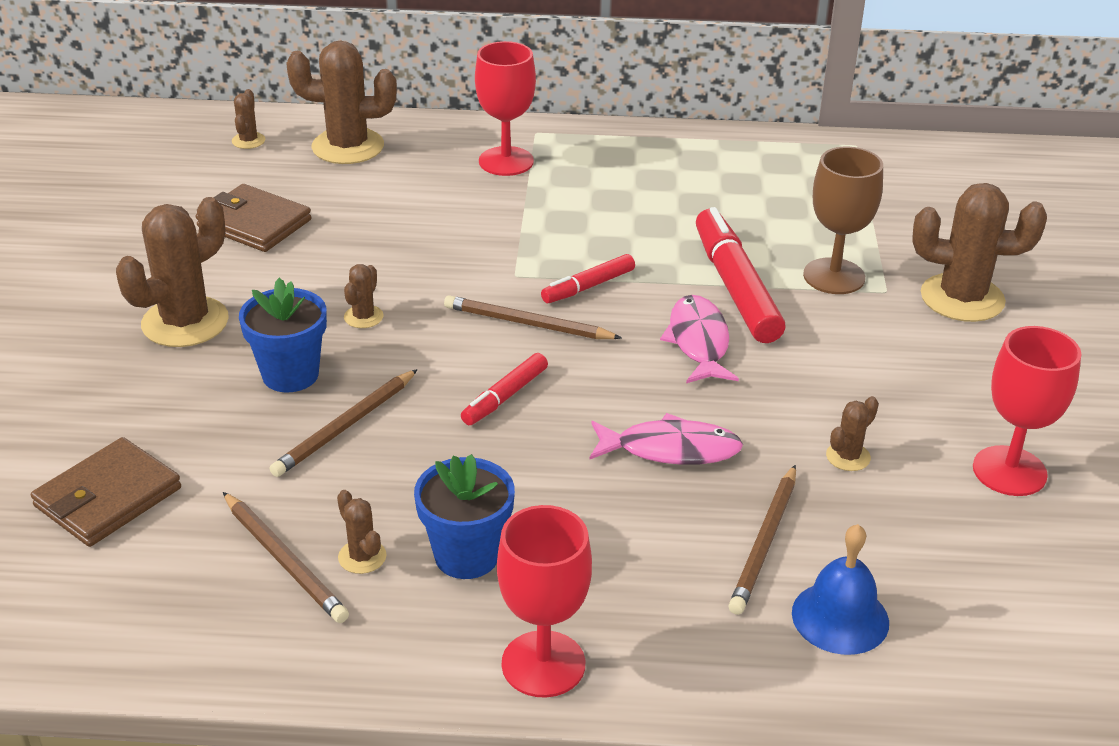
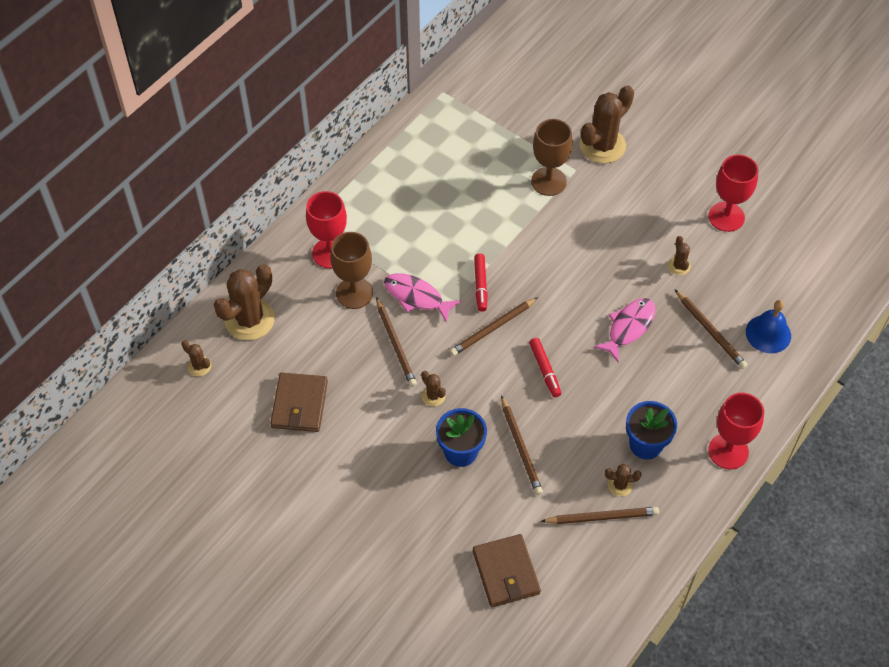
camera: 55 degrees left, 20 degrees up
brown cactus [116,197,229,347] -> none
brown wallet [196,184,312,252] -> brown wallet turned 60 degrees counterclockwise [270,372,328,432]
pink fish [660,295,739,383] -> pink fish moved to [384,273,461,323]
red marker [696,207,786,343] -> none
none -> brown goblet [330,232,373,309]
none -> brown pencil [376,297,417,387]

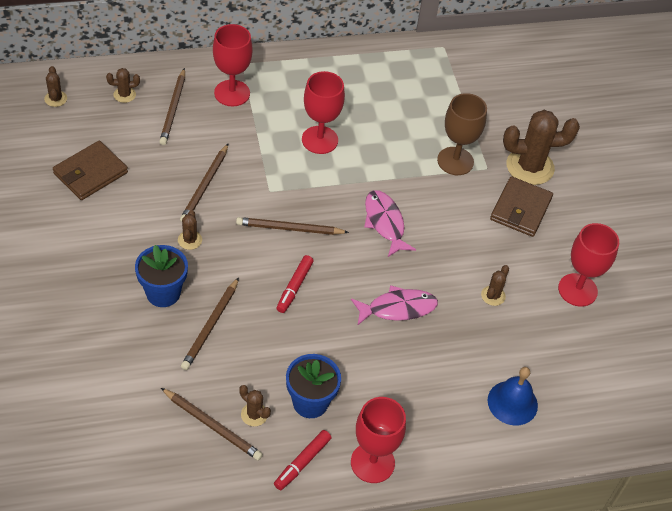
camera: 35 degrees right, 5 degrees down
brown cactus [214,264,275,340] -> brown cactus [106,68,140,103], size x0.46
brown goblet [330,232,373,309] -> none
pink fish [384,273,461,323] -> pink fish moved to [364,190,416,257]
brown wallet [473,534,541,607] -> brown wallet moved to [490,176,553,237]
red marker [474,253,488,312] -> red marker moved to [274,430,332,490]
brown pencil [675,290,747,369] -> brown pencil moved to [159,68,185,145]
none -> red goblet [302,71,345,154]

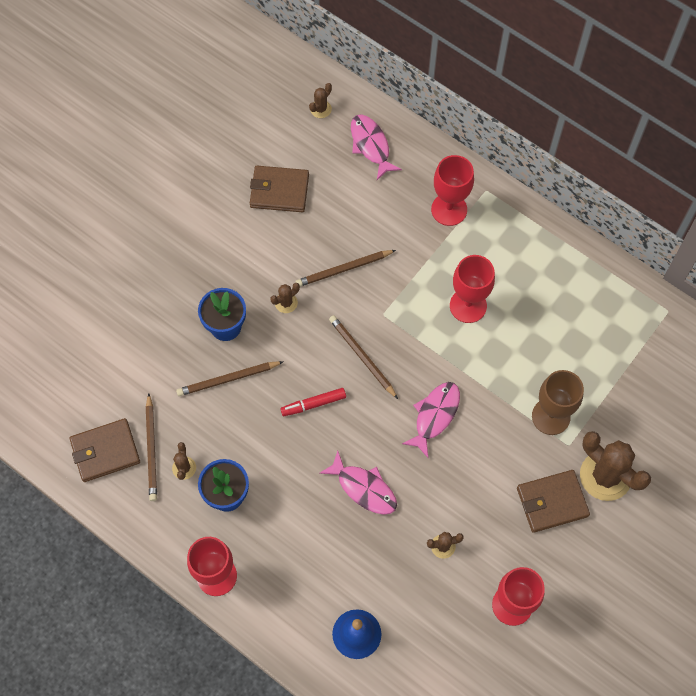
camera: 55 degrees right, 15 degrees up
brown cactus [106,68,140,103] -> pink fish [351,114,402,180]
brown pencil [159,68,185,145] -> none
red marker [274,430,332,490] -> none
none -> brown wallet [70,418,140,482]

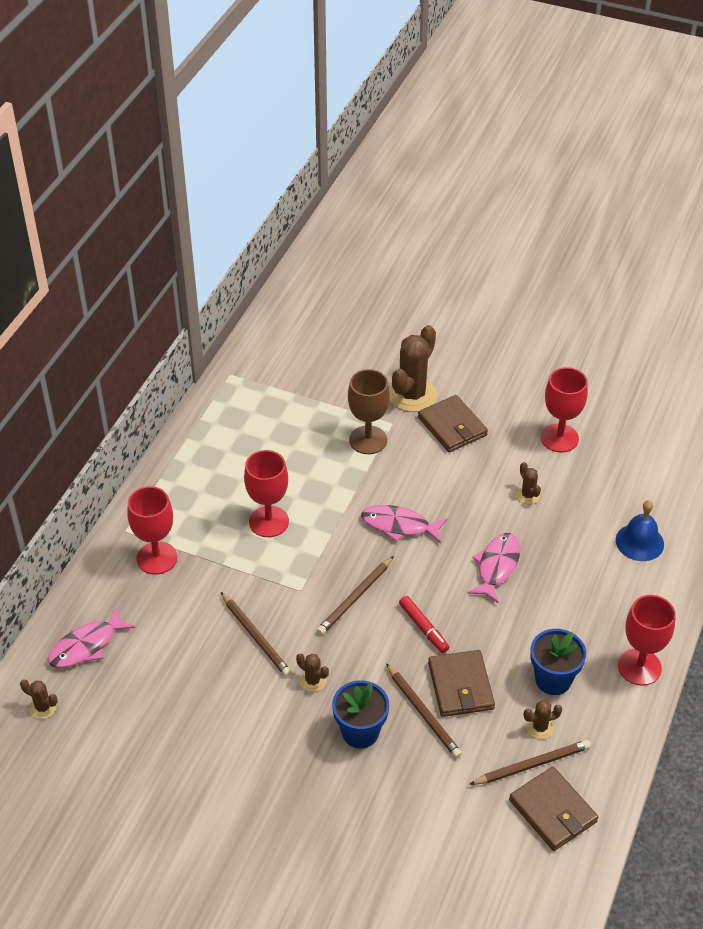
camera: 105 degrees left, 20 degrees down
brown wallet [250,166,309,212] -> brown wallet moved to [428,650,495,717]

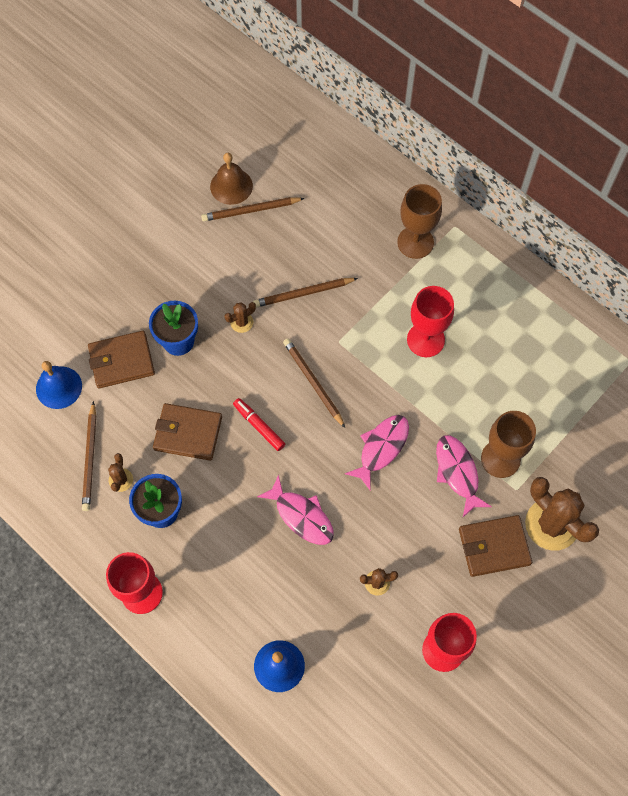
camera: 110 degrees right, 20 degrees up
brown cactus [20,679,57,719] -> none
pink fish [48,607,135,668] -> pink fish moved to [436,435,492,517]
red goblet [127,486,177,575] -> brown goblet [397,184,442,259]
brown pencil [386,663,462,758] -> brown pencil moved to [201,197,305,221]
red marker [399,596,449,653] -> red marker turned 60 degrees clockwise [233,398,285,451]
brown wallet [509,766,598,851] -> brown wallet moved to [88,331,155,388]
none -> blue bell [36,361,82,409]
none -> brown bell [210,153,253,205]

